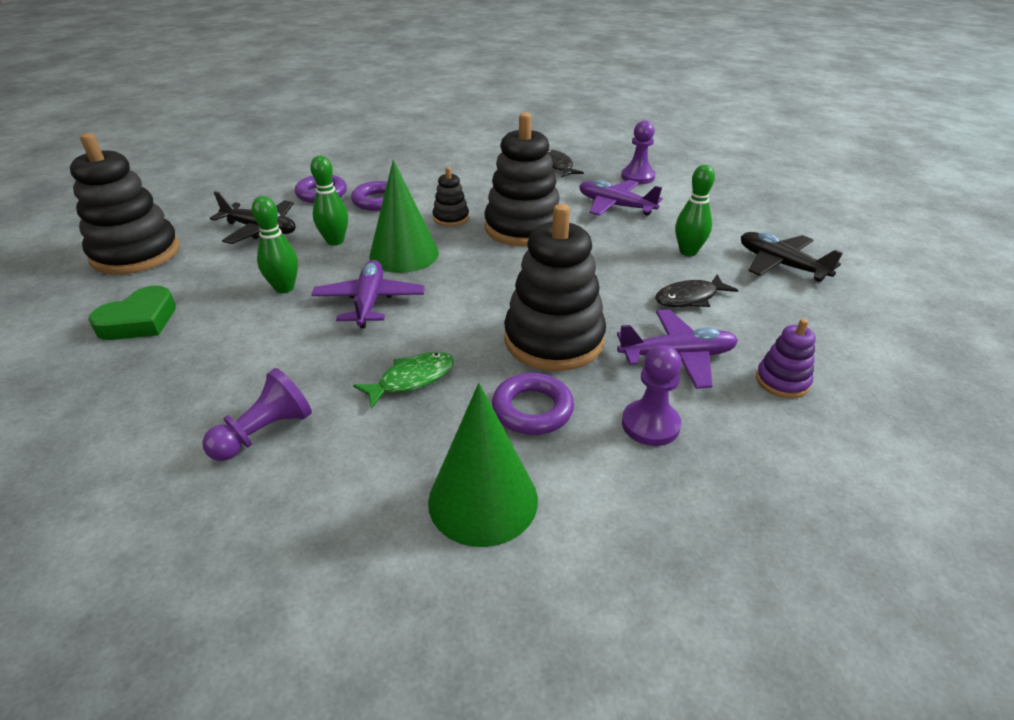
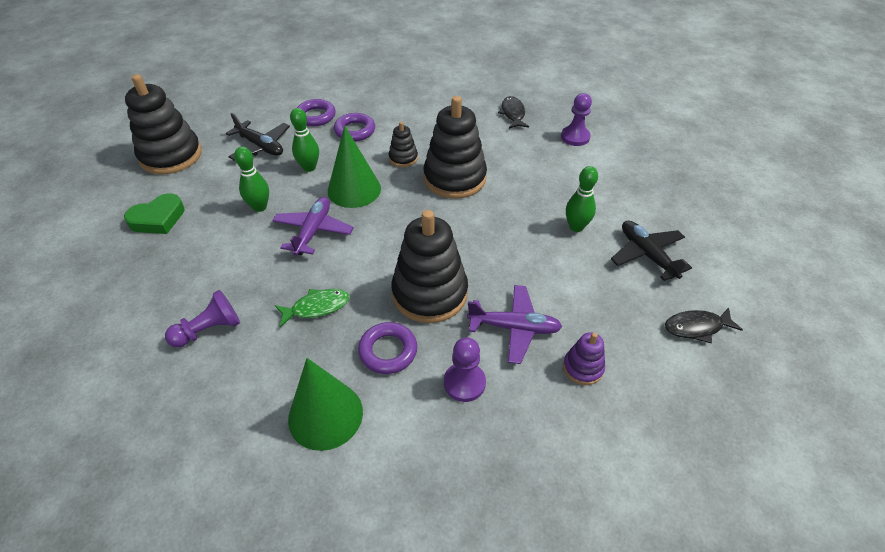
camera: 15 degrees right, 10 degrees up
purple plane [579,180,663,216] -> none
black fish [655,274,738,307] -> black fish moved to [665,308,743,343]

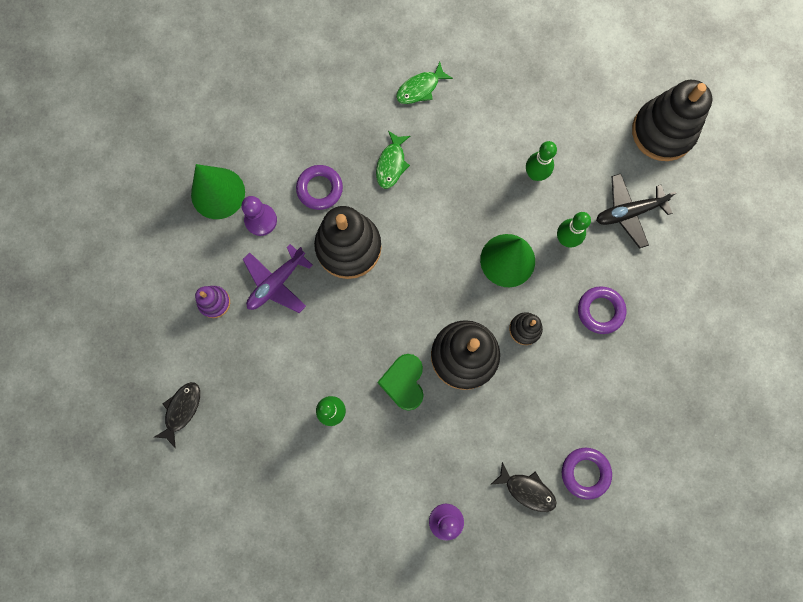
camera: 125 degrees right, 30 degrees up
green heart [124,193,185,234] -> green heart moved to [377,354,424,411]
purple pawn [165,290,240,347] -> green fish [396,62,453,104]
purple plane [272,197,354,256] -> none
green cone [288,358,363,451] -> green cone moved to [191,164,245,219]
purple ring [297,99,336,126] -> purple ring moved to [562,448,612,500]
black plane [611,220,692,281] -> none

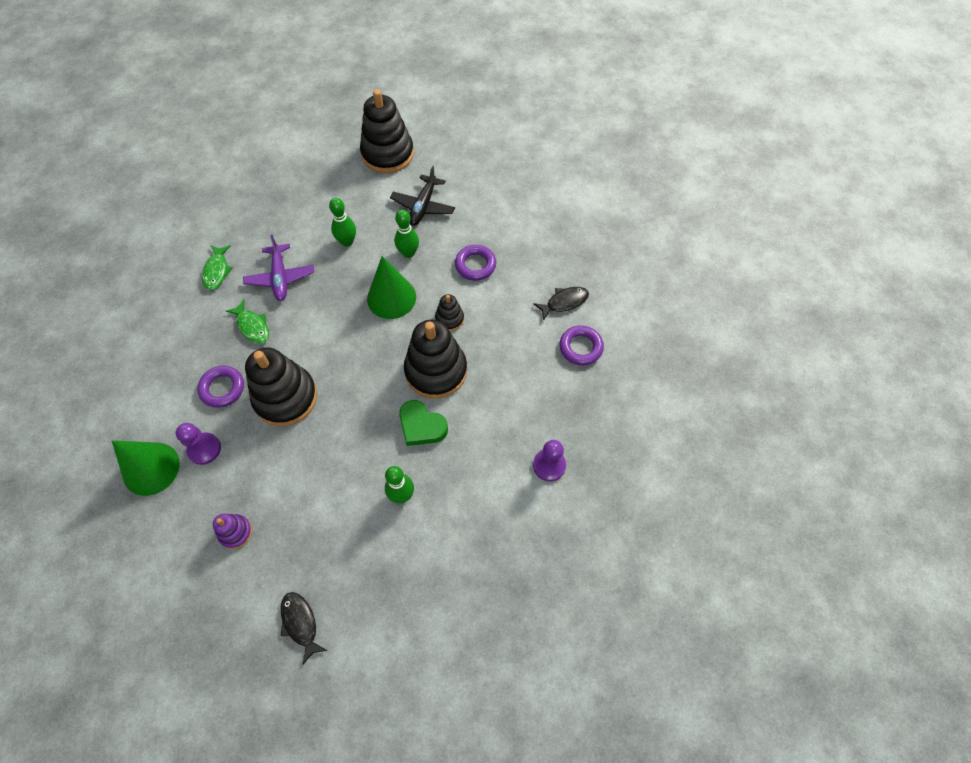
camera: 55 degrees left, 15 degrees down
purple plane [243,244,313,313] -> purple plane moved to [243,235,314,301]
black fish [490,462,557,512] -> black fish moved to [534,287,589,321]

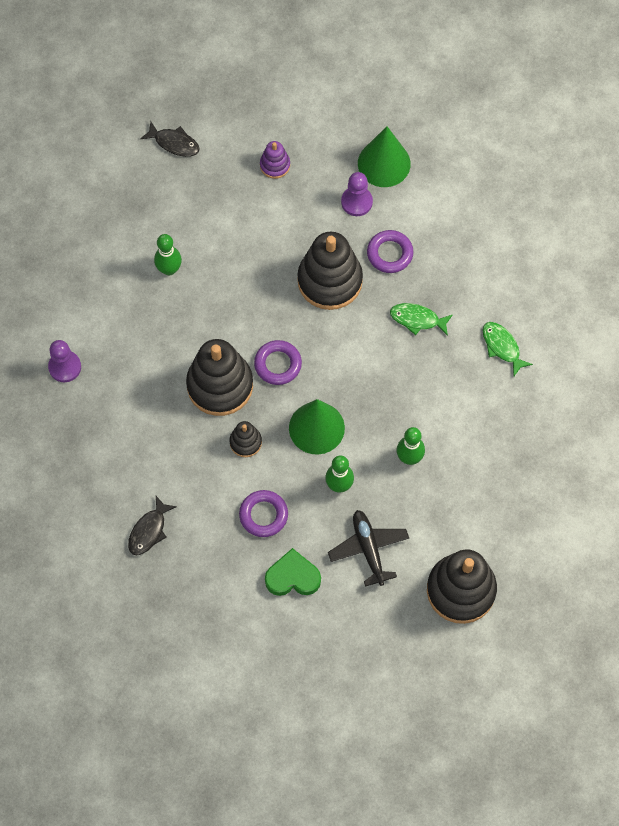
camera: 145 degrees right, 5 degrees up
purple plane [243,235,314,301] -> none
green heart [399,400,448,446] -> green heart moved to [265,548,321,596]
purple ring [559,325,604,365] -> purple ring moved to [254,340,302,385]

